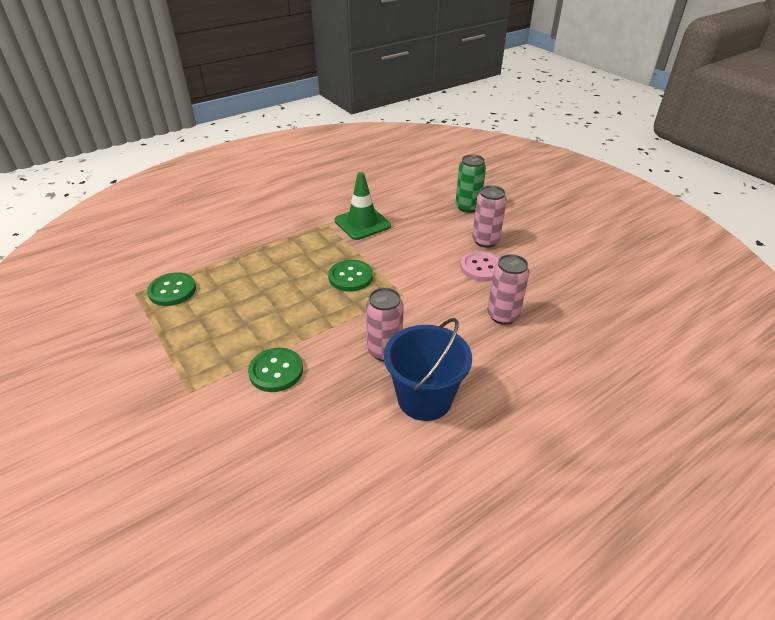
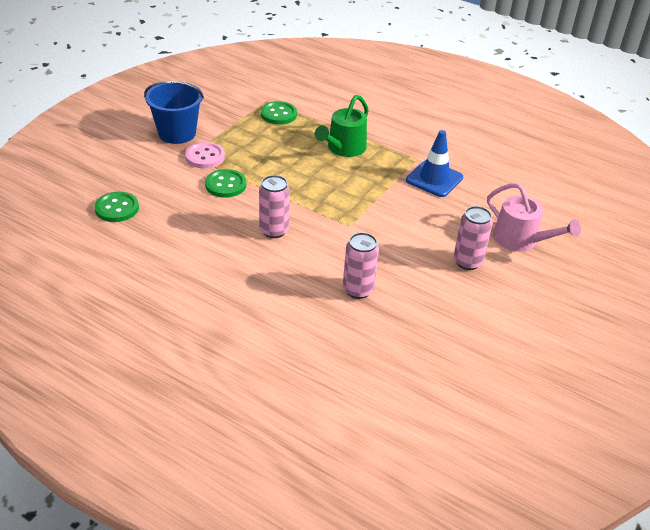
camera: 65 degrees right, 0 degrees up
green button [328,260,373,292] -> green button moved to [95,192,139,222]
green traffic cone [334,172,391,240] -> blue traffic cone [406,130,463,197]
blue bucket [384,318,472,421] -> blue bucket moved to [144,81,204,144]
green can [456,155,486,213] -> pink watering can [487,183,581,251]
pink button [460,251,500,282] -> pink button moved to [185,142,225,168]
none -> green watering can [315,95,369,157]

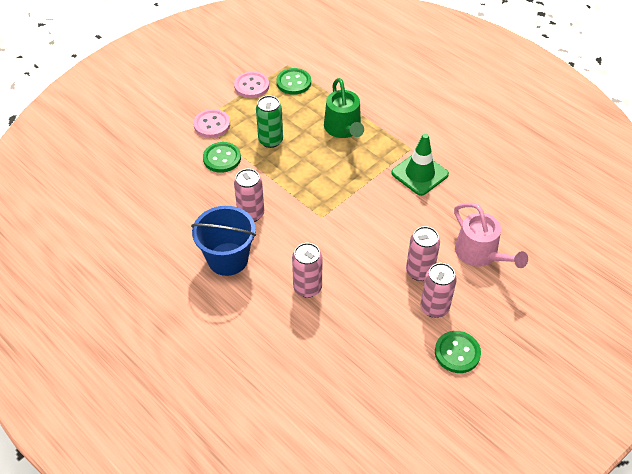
camera: 15 degrees right, 10 degrees up
green button [95,192,139,222] -> green button moved to [435,331,481,373]
blue bucket [144,81,204,144] -> blue bucket moved to [191,206,256,276]
green watering can [315,95,369,157] -> green watering can turned 60 degrees counterclockwise [324,78,364,138]
blue traffic cone [406,130,463,197] -> green traffic cone [391,133,449,196]
none -> pink button [234,71,269,98]
none -> green can [256,95,283,148]
none -> pink can [421,263,457,318]

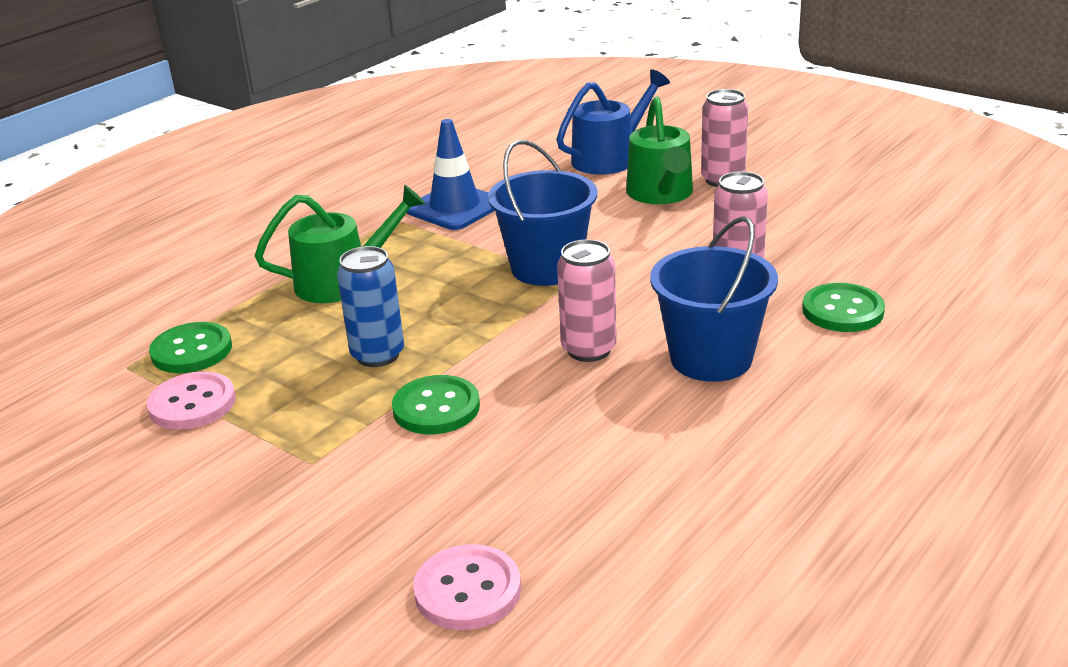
camera: 95 degrees left, 20 degrees down
pink button [193,109,230,138] -> pink button moved to [413,544,521,630]
green can [256,95,283,148] -> blue can [337,246,404,367]
green traffic cone [391,133,449,196] -> blue traffic cone [407,119,495,230]
pink can [406,226,440,281] -> green watering can [626,96,693,204]
green button [435,331,481,373] -> green button moved to [802,283,885,332]
pink watering can [454,203,528,268] -> blue watering can [557,69,670,174]
none -> blue bucket [488,140,597,286]

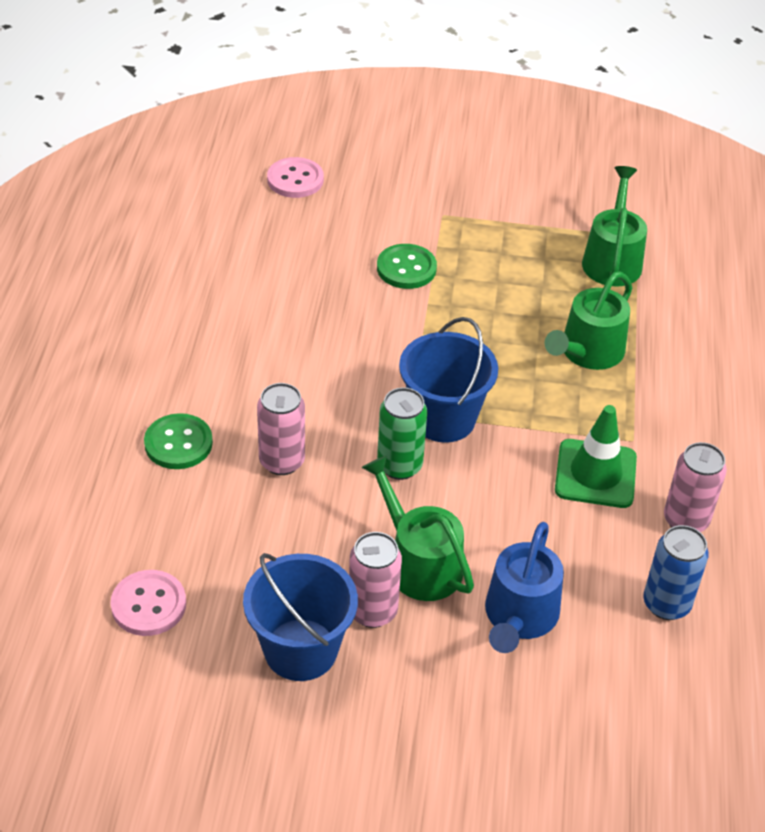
camera: 145 degrees right, 15 degrees up
pink button [147,371,236,429] -> pink button moved to [111,570,186,636]
green button [149,322,232,373] -> green watering can [582,166,647,287]
blue can [337,246,404,367] -> blue can moved to [644,525,709,620]
blue traffic cone [407,119,495,230] -> green traffic cone [555,405,637,508]
pink can [557,239,617,362] -> pink can moved to [664,442,727,532]
blue bucket [650,216,778,382] -> blue bucket moved to [243,553,358,681]
none -> green can [377,388,427,480]

